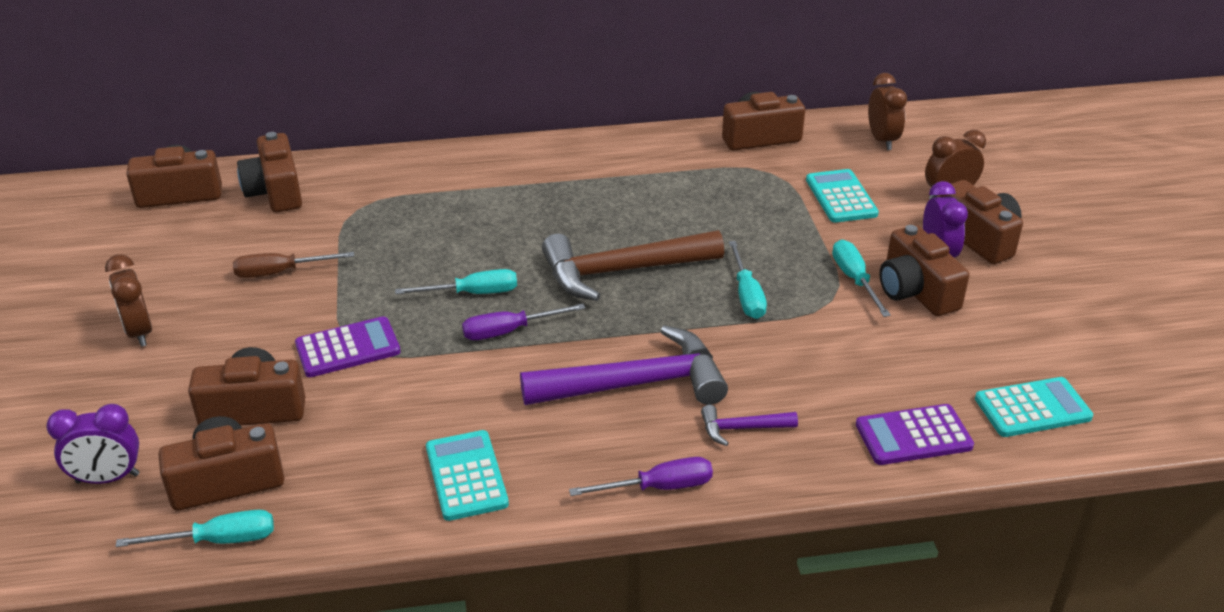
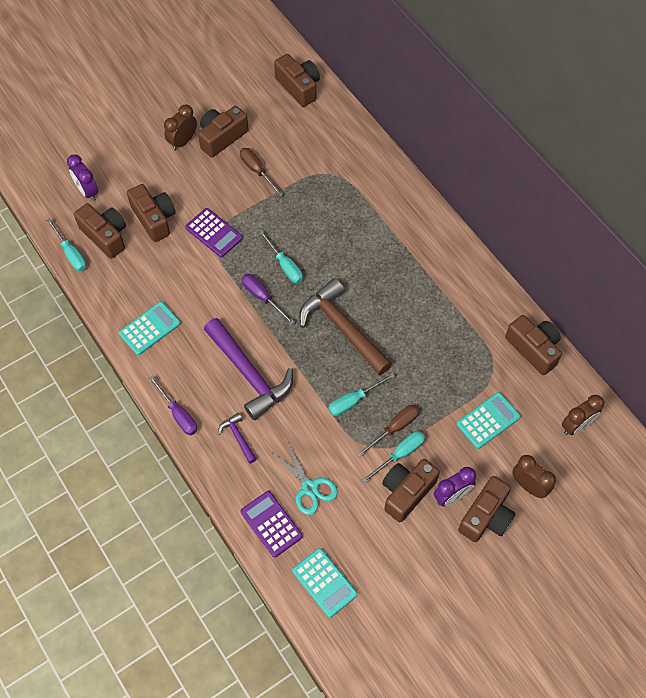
camera: 65 degrees right, 25 degrees up
brown camera [237,132,302,212] -> brown camera moved to [198,106,249,158]
none -> turquoise scissors [271,442,338,515]
none -> brown screwdriver [357,405,419,457]

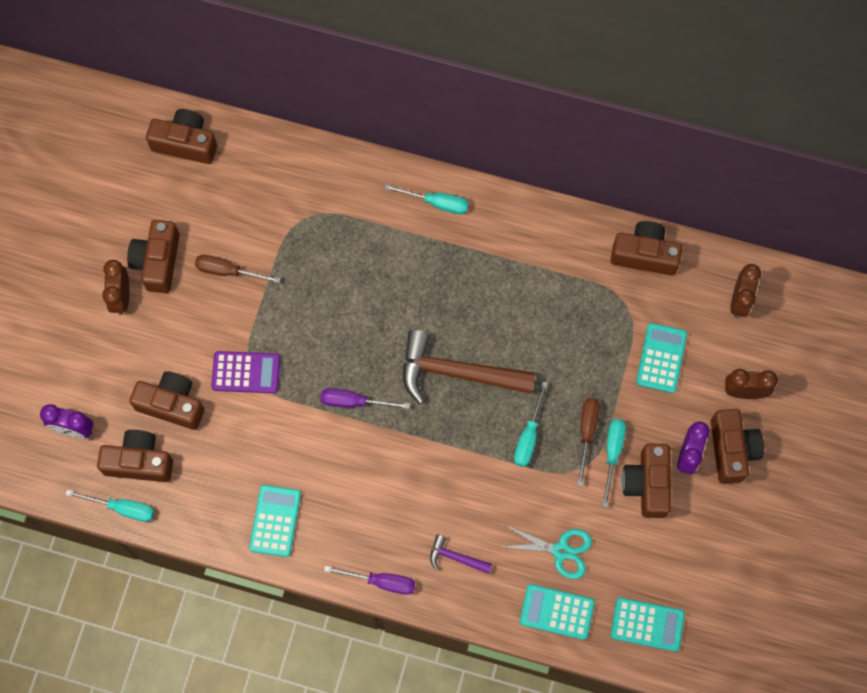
camera: 40 degrees left, 10 degrees up
purple hammer [204,318,293,420] -> none
purple calculator [241,491,303,557] -> turquoise calculator [520,584,595,640]
turquoise screwdriver [259,230,303,283] -> turquoise screwdriver moved to [384,184,469,214]

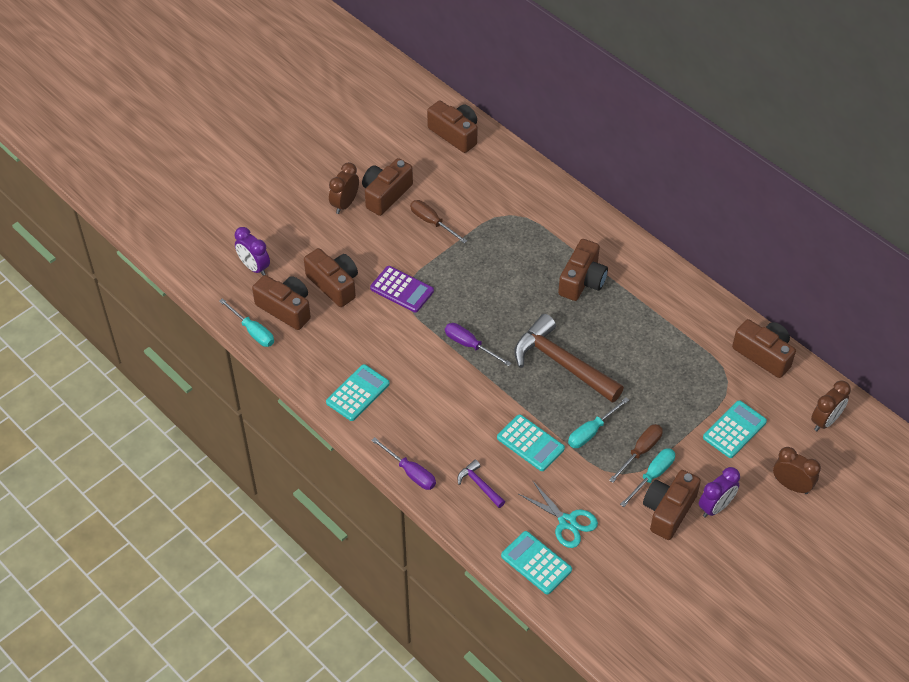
camera: 30 degrees right, 20 degrees down
turquoise screwdriver [384,184,469,214] -> none
turquoise calculator [611,597,685,652] -> turquoise calculator moved to [497,414,565,471]
brown camera [711,409,764,484] -> brown camera moved to [558,239,608,301]

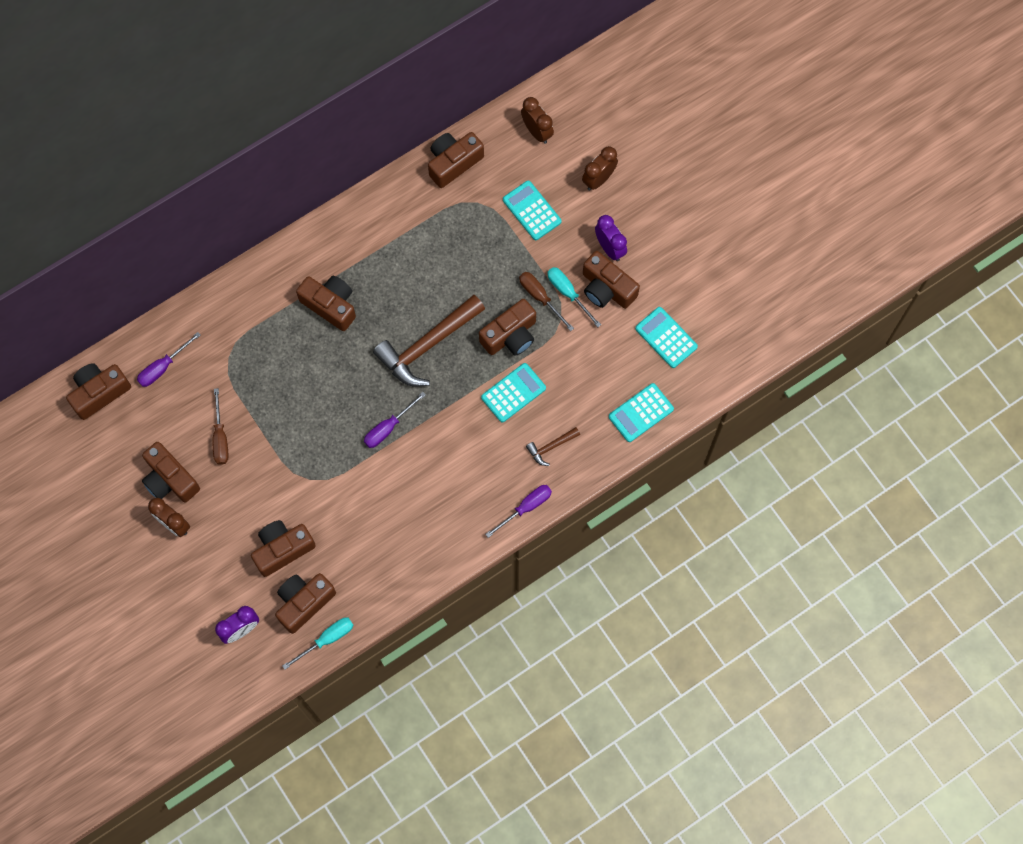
camera: 80 degrees left, 20 degrees up
turquoise calculator [326,364,390,421] -> turquoise calculator moved to [635,307,698,368]
purple calculator [370,266,434,313] -> none
brown screwdriver [410,200,467,243] -> brown screwdriver turned 60 degrees counterclockwise [213,388,228,465]
purple hammer [457,460,505,508] -> brown hammer [526,427,580,466]
turquoise scissors [519,480,598,548] -> none
turquoise screwdriver [568,397,629,448] -> brown camera [479,299,536,356]
none -> purple screwdriver [137,332,201,387]

